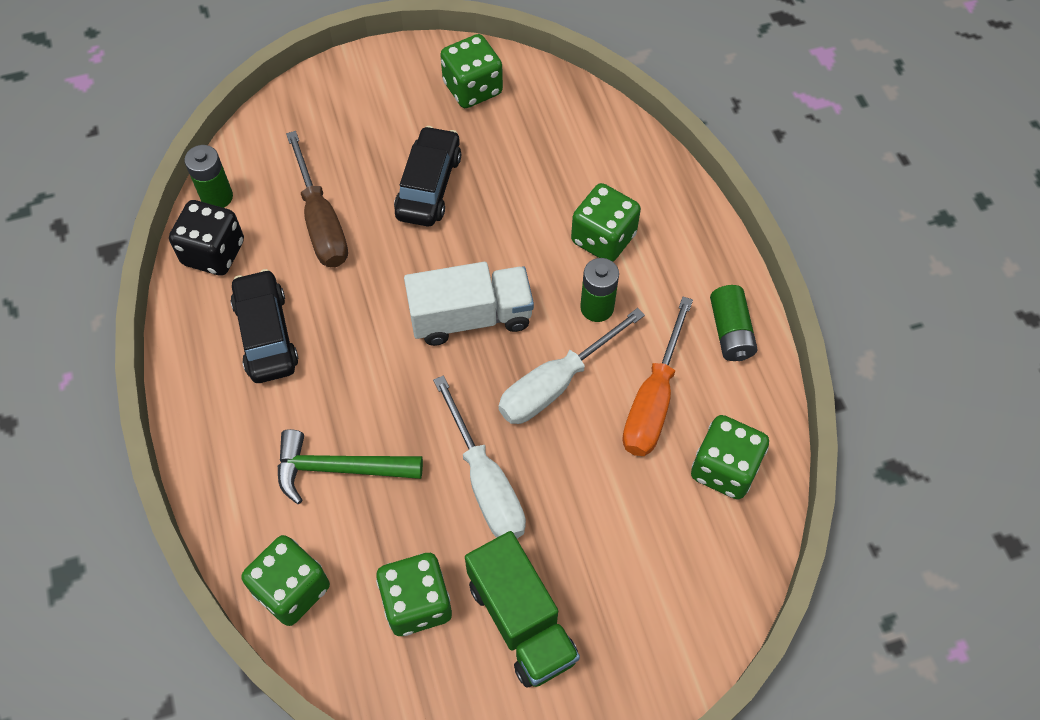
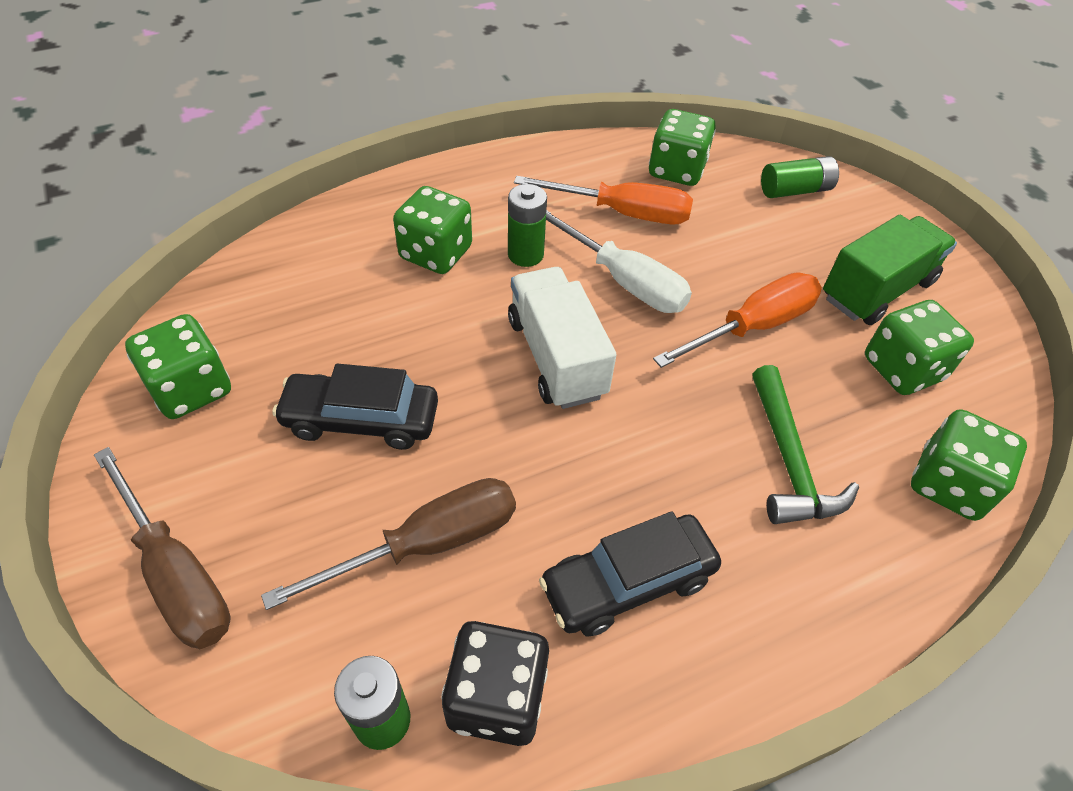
camera: 100 degrees left, 10 degrees down
white screwdriver [433,375,526,538] -> orange screwdriver [653,273,822,368]
green battery [710,285,758,361] -> green battery moved to [761,156,839,198]
none -> brown screwdriver [94,447,231,649]

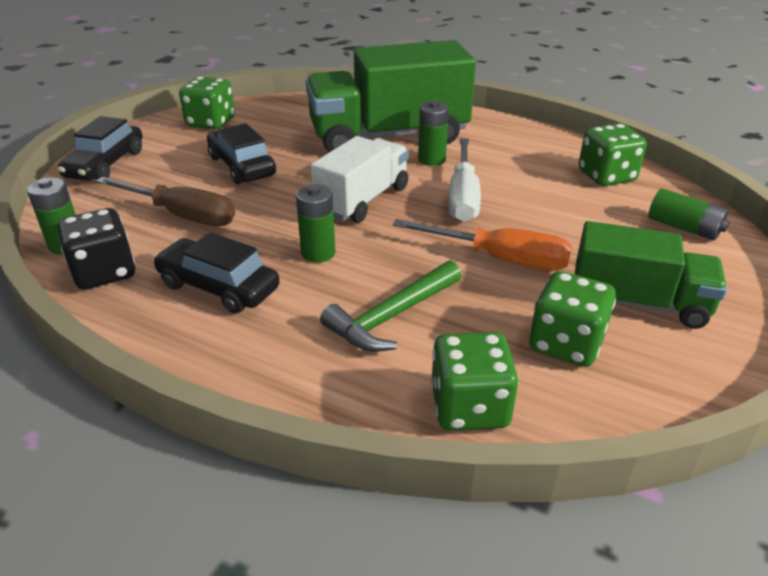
camera: 55 degrees right, 15 degrees down
brown screwdriver [94,447,231,649] -> black car [57,116,142,181]
green dice [393,186,472,274] -> green truck [306,40,476,152]
orange screwdriver [514,176,693,224] -> none
none -> green battery [296,184,335,263]

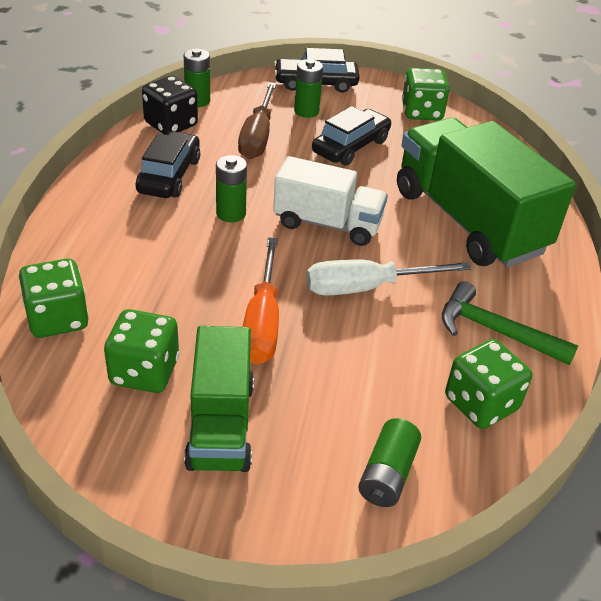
camera: 70 degrees right, 5 degrees up
green hammer [320,261,461,352] -> green hammer moved to [442,281,579,365]
green battery [418,100,449,166] -> green battery moved to [294,59,323,118]

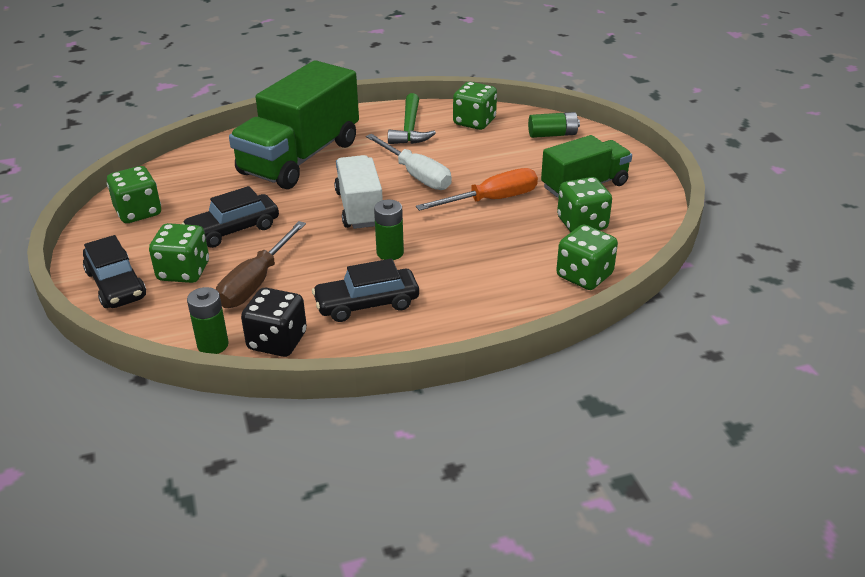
camera: 115 degrees left, 5 degrees down
brown screwdriver [238,82,276,159] -> brown screwdriver turned 135 degrees clockwise [216,221,306,308]
green battery [294,59,323,118] -> green dice [149,223,209,283]
black car [312,106,392,166] -> black car turned 45 degrees counterclockwise [182,186,279,248]

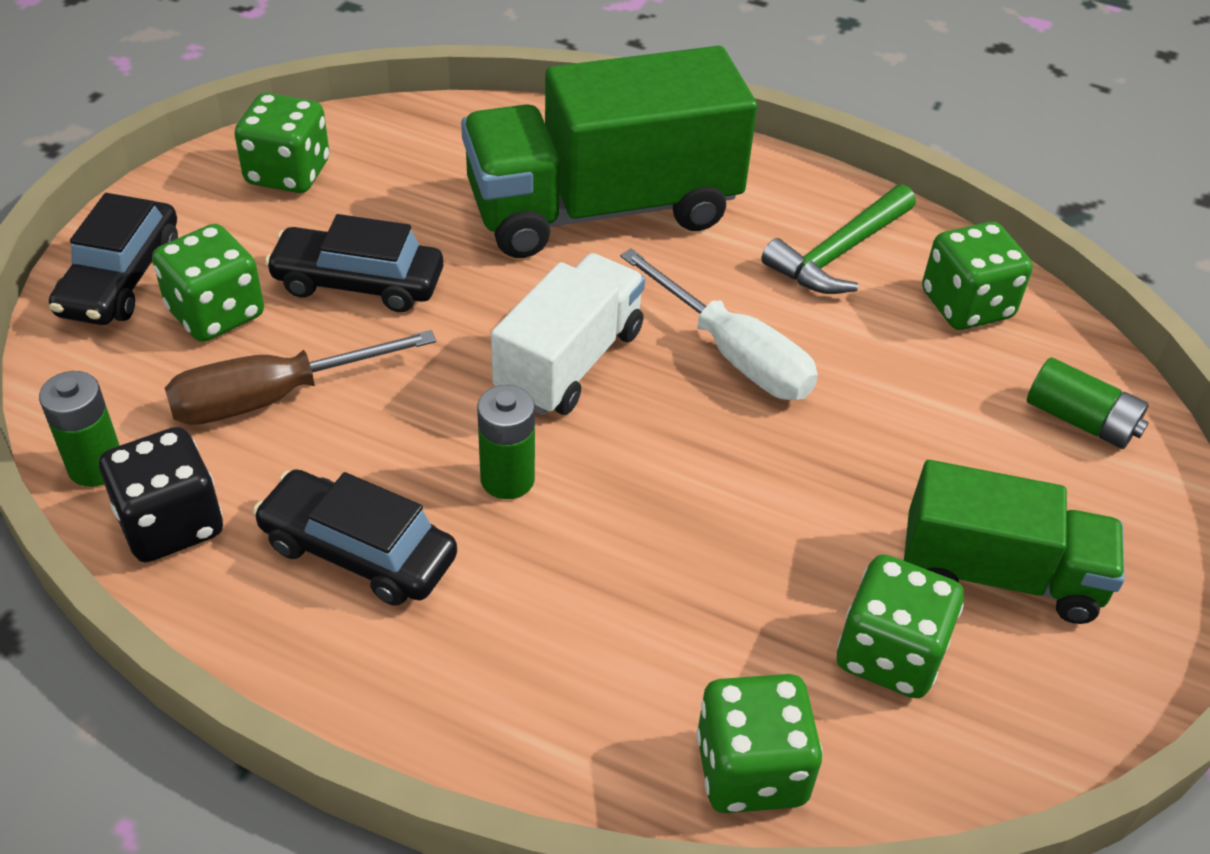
camera: 40 degrees right, 10 degrees up
white screwdriver [366,134,452,190] -> white screwdriver turned 45 degrees counterclockwise [620,249,818,400]
orange screwdriver [416,168,538,211] -> none

